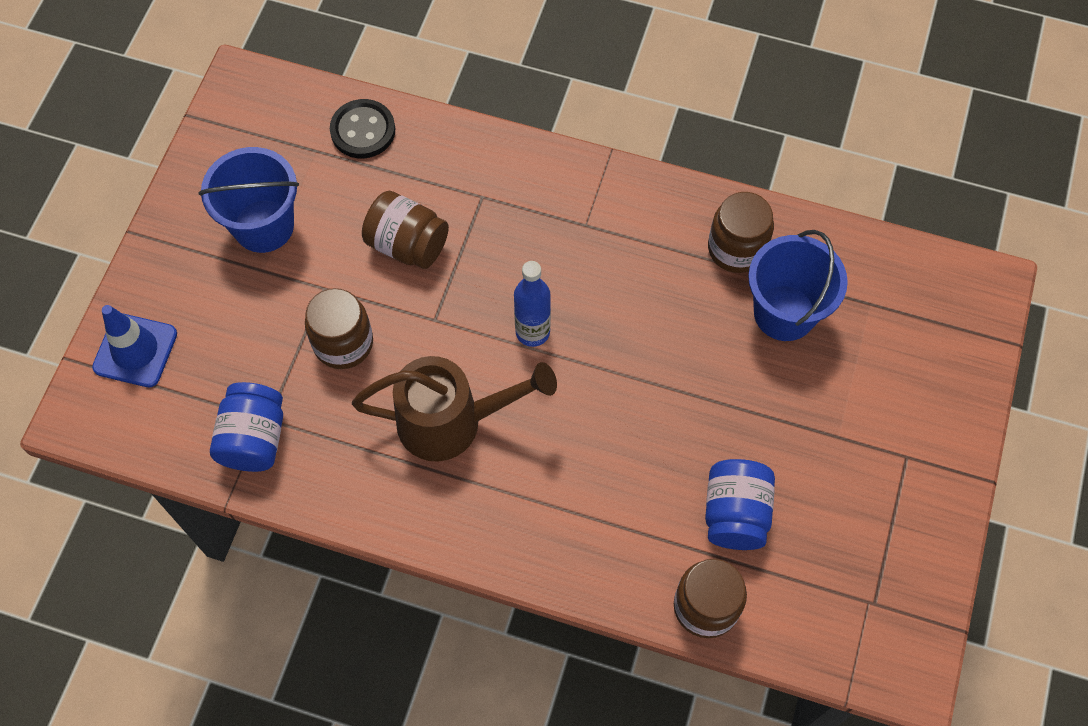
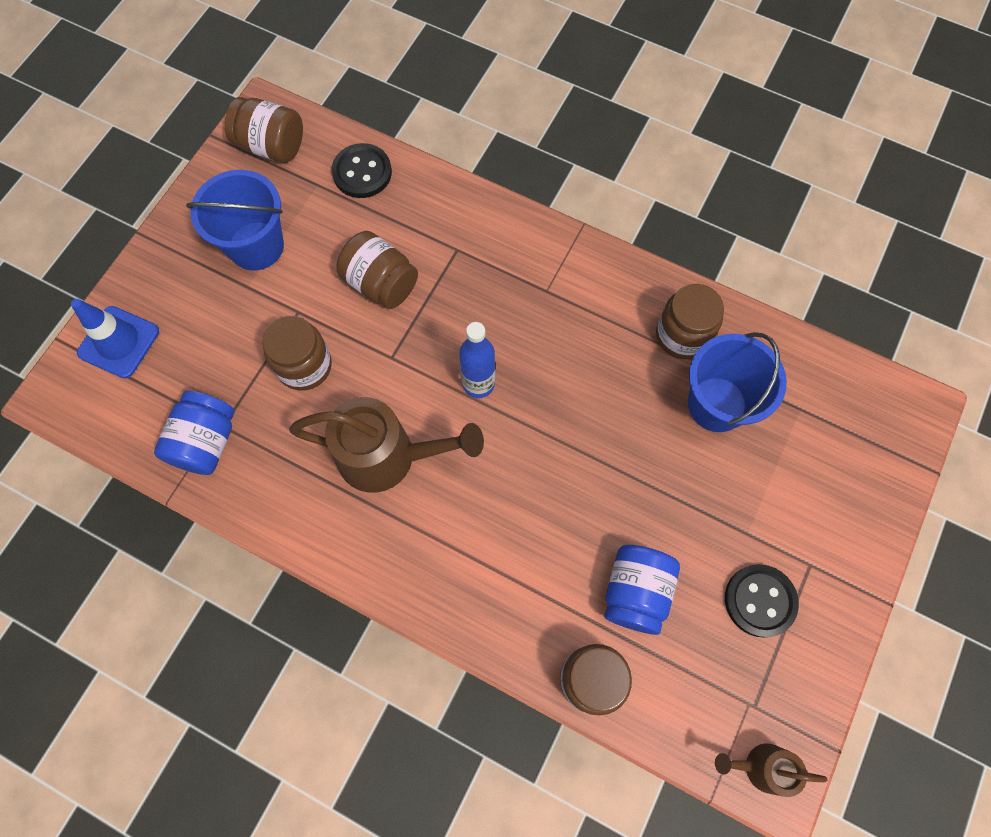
camera: 10 degrees right, 5 degrees up
none -> brown jar [225,97,303,163]
none -> brown watering can [715,743,827,797]
none -> black button [725,564,799,638]

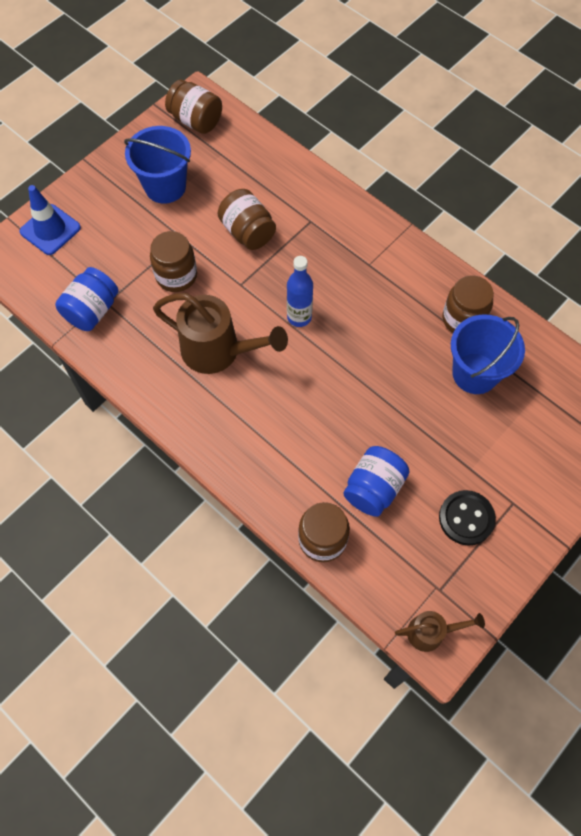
camera: 15 degrees right, 5 degrees down
black button [332,143,392,198] -> none
brown watering can [715,743,827,797] -> brown watering can turned 150 degrees clockwise [395,611,485,652]

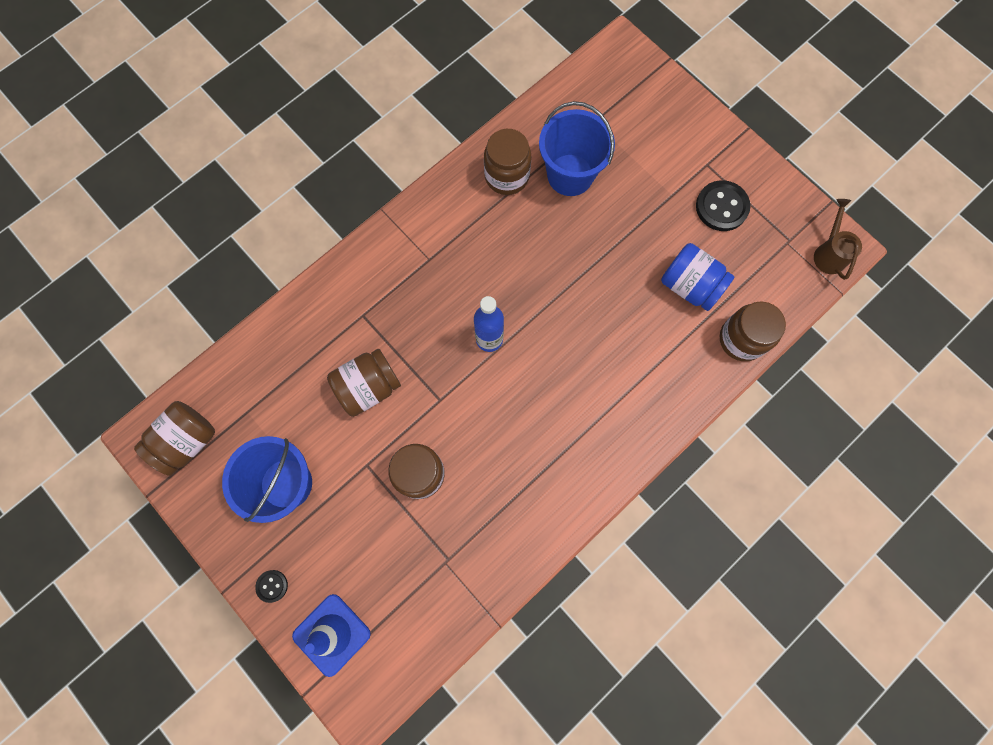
camera: 85 degrees left, 10 degrees up
blue jar [55,267,118,331] -> none
brown watering can [153,293,288,374] -> none
none -> black button [255,570,288,603]

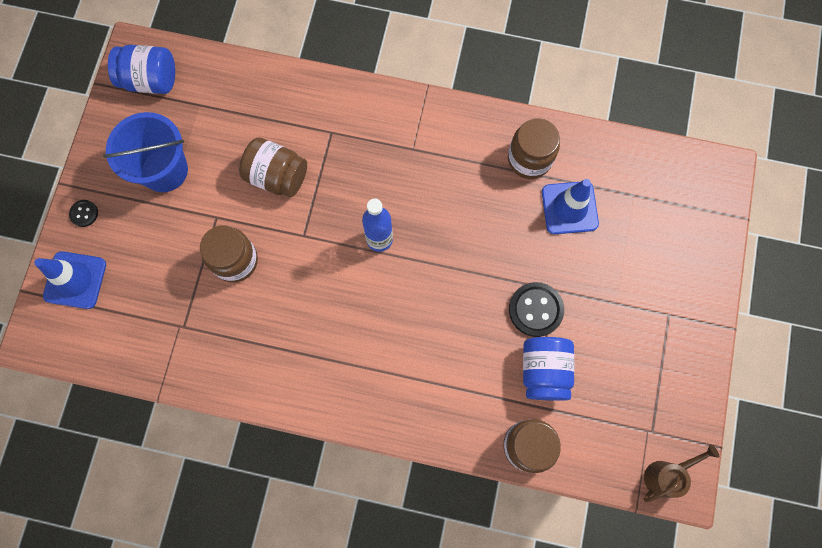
camera: 55 degrees right, 0 degrees up
brown jar [134,401,215,476] -> blue jar [108,45,175,94]
blue bucket [539,101,615,196] -> blue traffic cone [542,179,599,234]
black button [696,180,750,231] -> black button moved to [509,282,564,337]

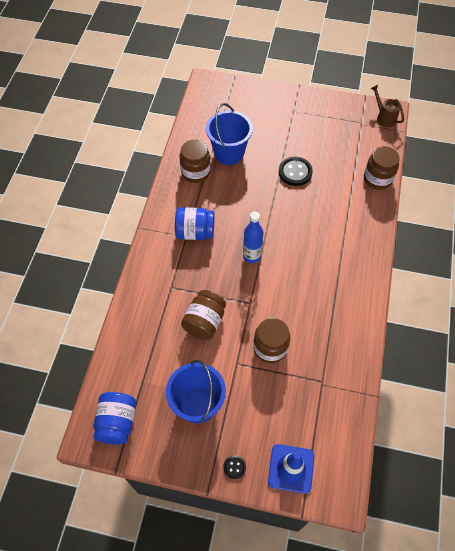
camera: 90 degrees left, 15 degrees down
blue jar [523,337,574,401] -> blue jar moved to [175,207,214,240]
blue traffic cone [542,179,599,234] -> blue bucket [206,103,253,165]

